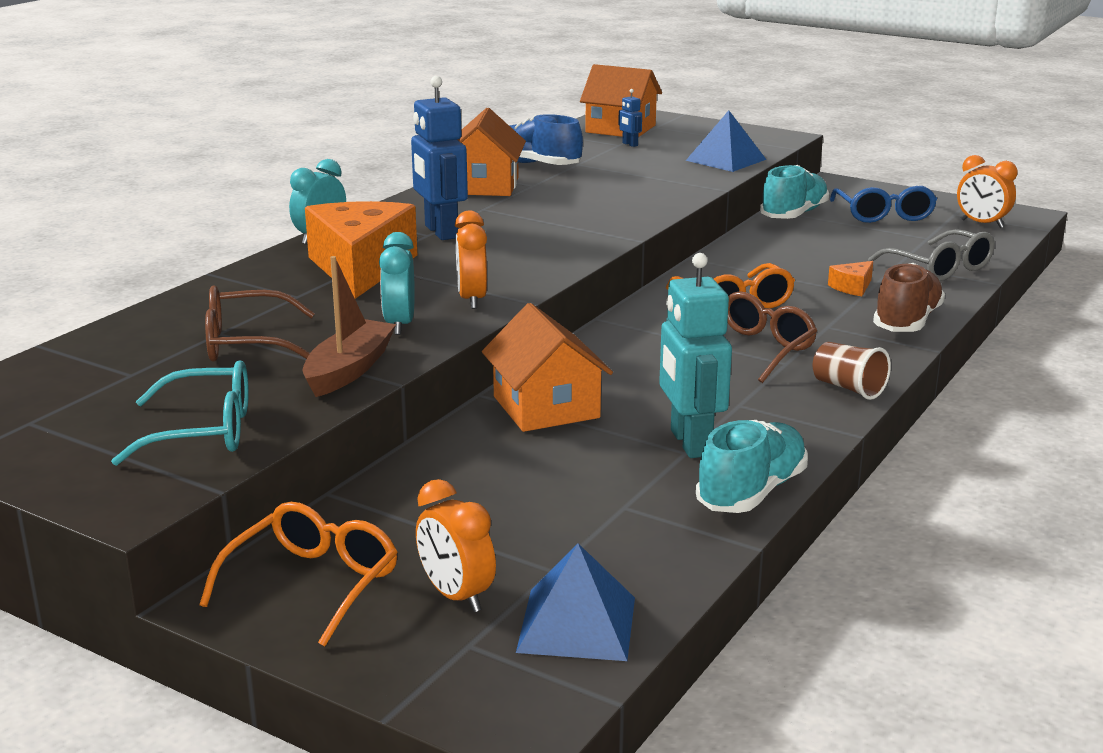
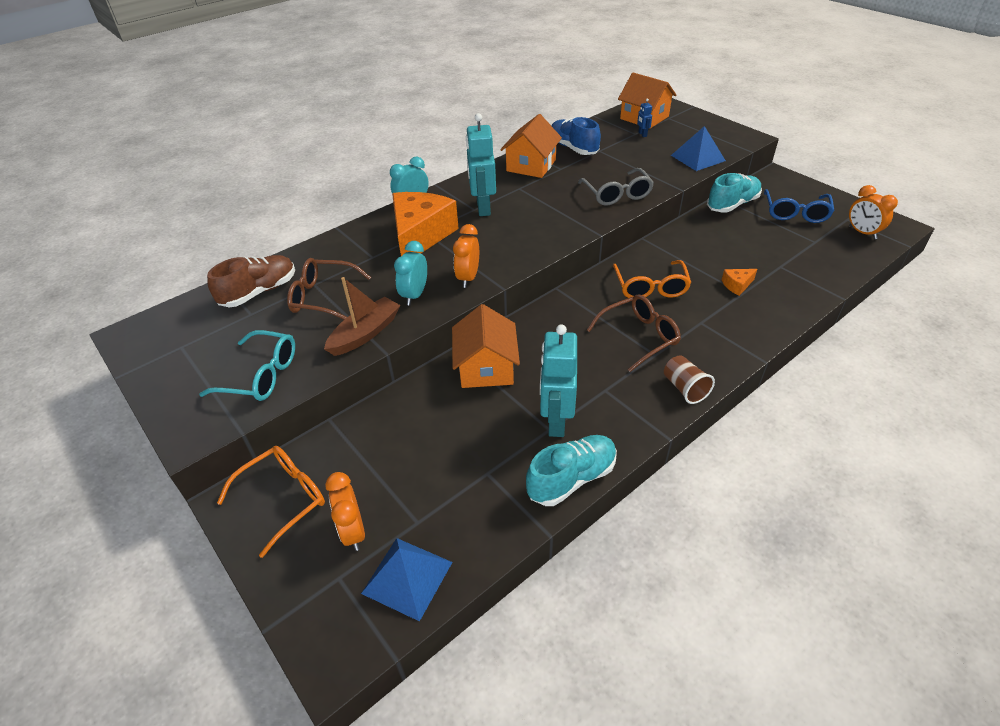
camera: 20 degrees right, 20 degrees up
blue robot [411,76,468,240] -> turquoise robot [466,113,496,216]
grey glasses [868,229,995,281] -> grey glasses moved to [578,168,654,206]
brown shoe [873,263,945,332] -> brown shoe moved to [207,255,295,307]

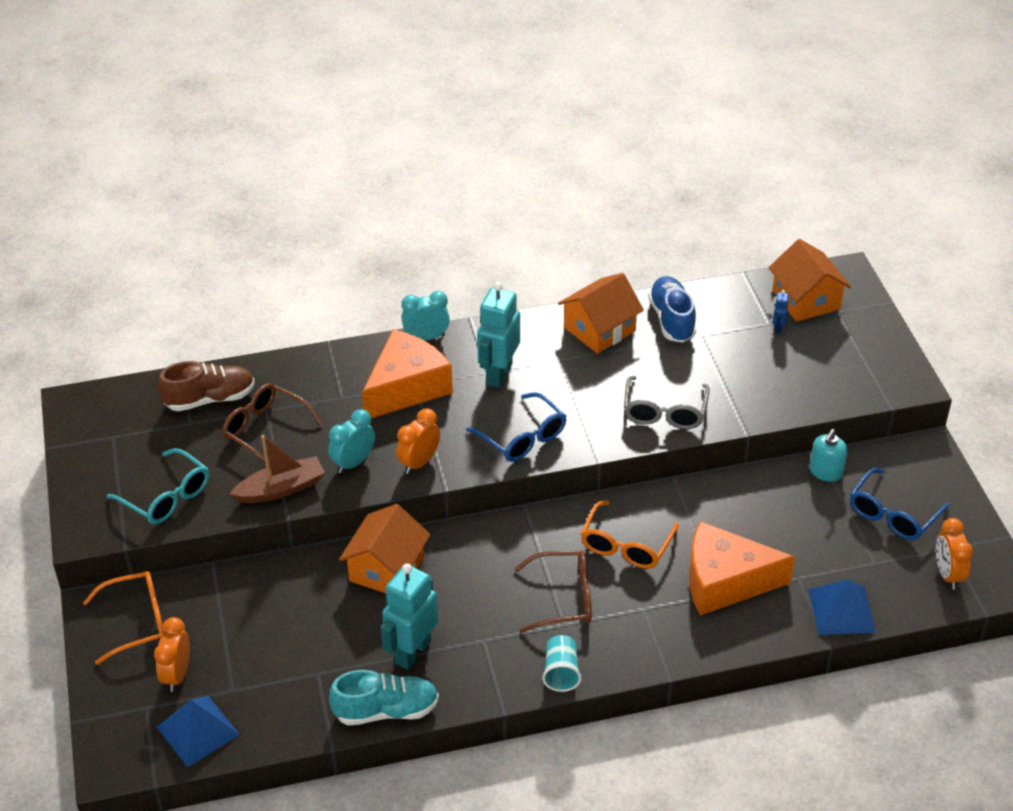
camera: 25 degrees right, 0 degrees up
brown cup [664,356,715,404] -> turquoise cup [542,635,582,692]
blue pyramid [671,126,726,171] -> blue pyramid moved to [809,579,876,635]
turquoise shoe [707,173,762,213] -> turquoise soap dispenser [809,429,848,482]
orange cheese [722,269,757,296] -> orange cheese [689,521,795,616], size x2.48
none -> blue glasses [466,392,566,462]

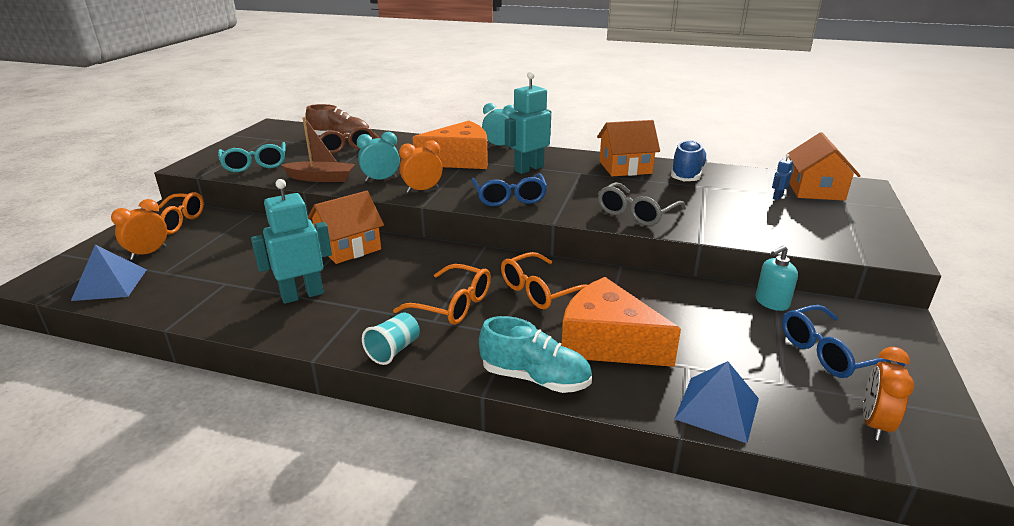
camera: 30 degrees right, 15 degrees down
turquoise shoe [329,670,439,726] -> turquoise shoe moved to [479,316,592,393]
brown glasses [514,551,592,633] -> orange glasses [393,264,491,325]

